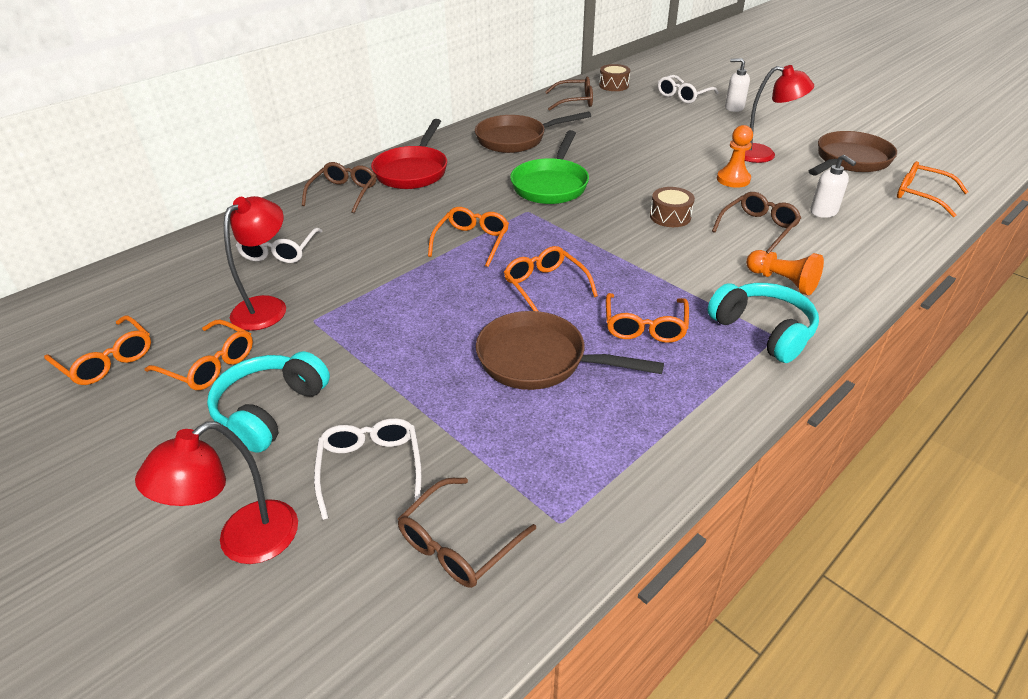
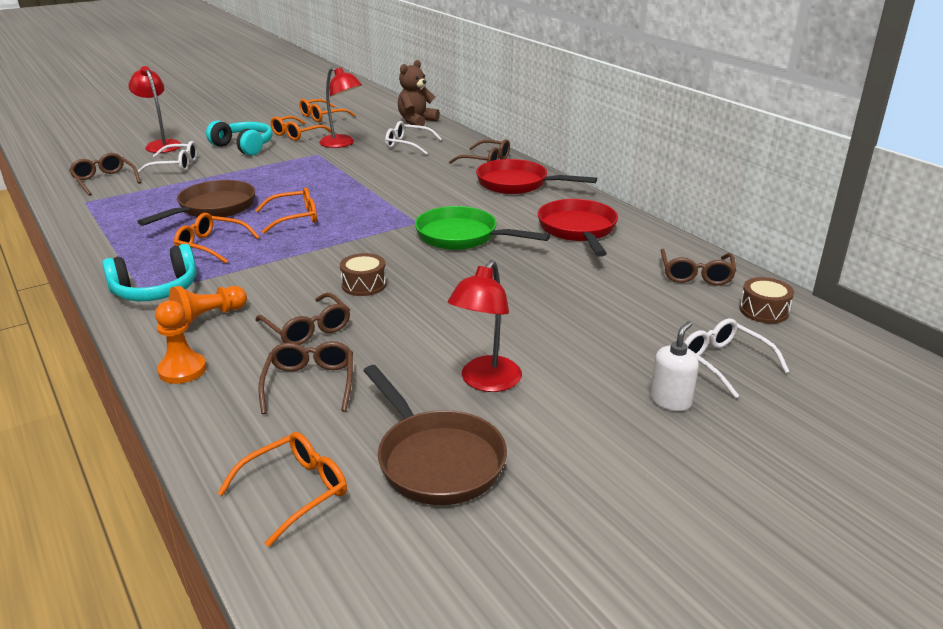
camera: 100 degrees right, 10 degrees down
orange glasses [428,207,509,267] -> none
brown pan [475,111,591,153] -> red pan [538,199,618,257]
orange pawn [717,125,753,188] -> orange pawn moved to [155,301,206,384]
white soap dispenser [810,155,856,218] -> brown glasses [258,341,353,414]
none -> brown teddy bear [398,60,440,126]

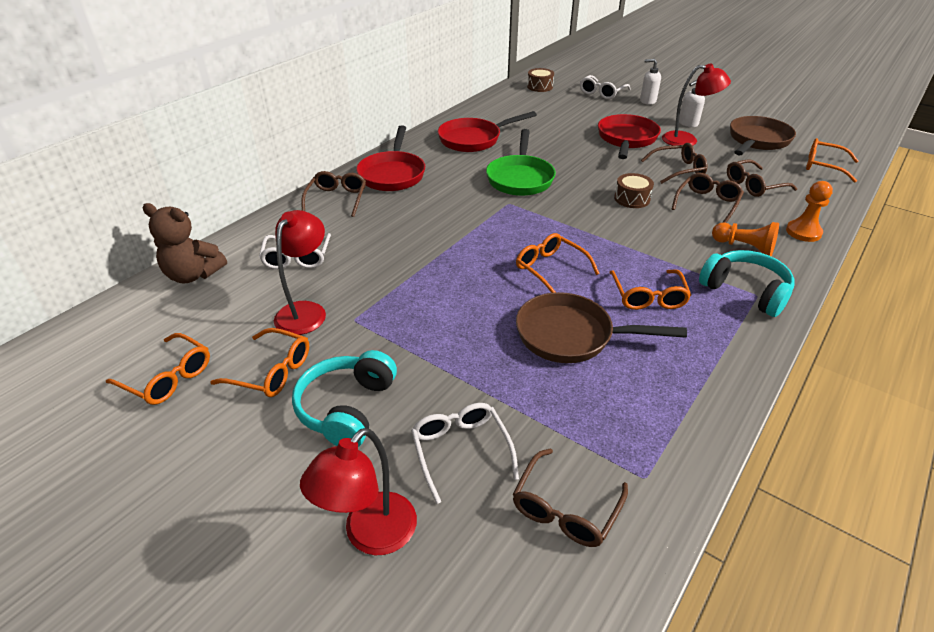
camera: 110 degrees left, 10 degrees up
brown glasses [661,249,736,285] -> brown glasses moved to [641,143,707,184]
none -> red pan [598,114,661,159]
none -> white soap dispenser [679,80,705,127]

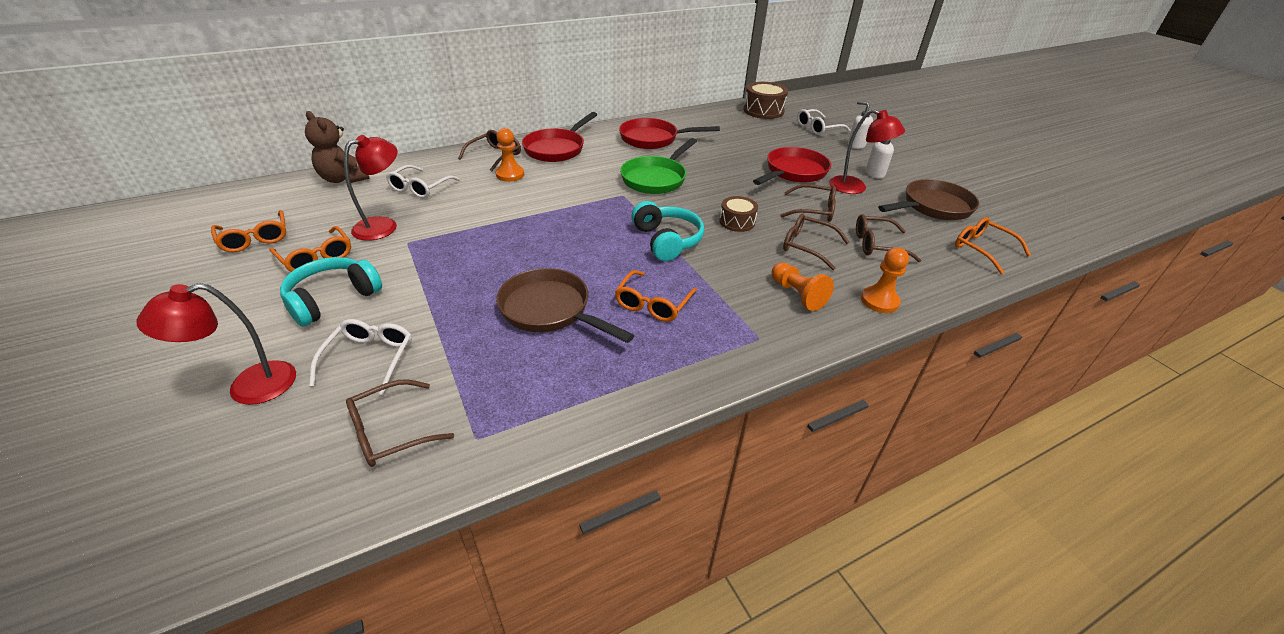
camera: 25 degrees right, 0 degrees up
orange glasses [516,233,600,293] -> none
brown drum [527,68,554,92] -> brown drum [743,82,788,119], size x1.59
brown glasses [672,173,744,223] -> brown glasses turned 120 degrees counterclockwise [783,214,849,270]
turquoise headphones [699,250,795,317] -> turquoise headphones moved to [631,201,704,261]
none -> orange pawn [496,128,524,182]

